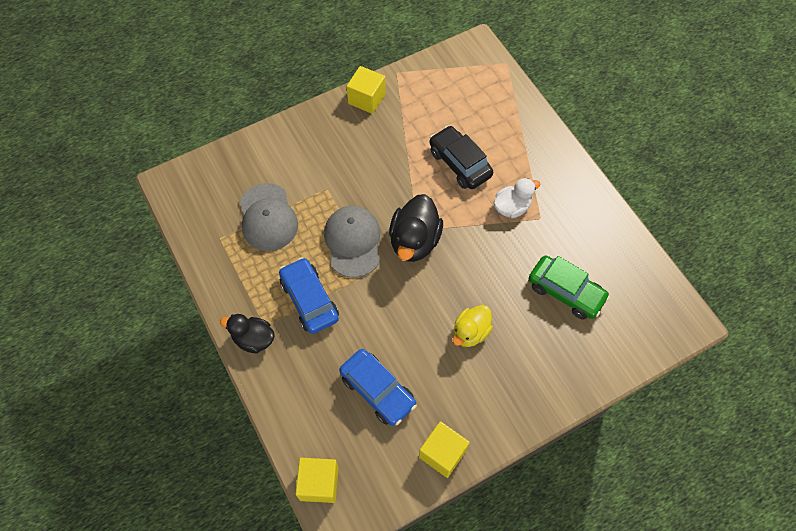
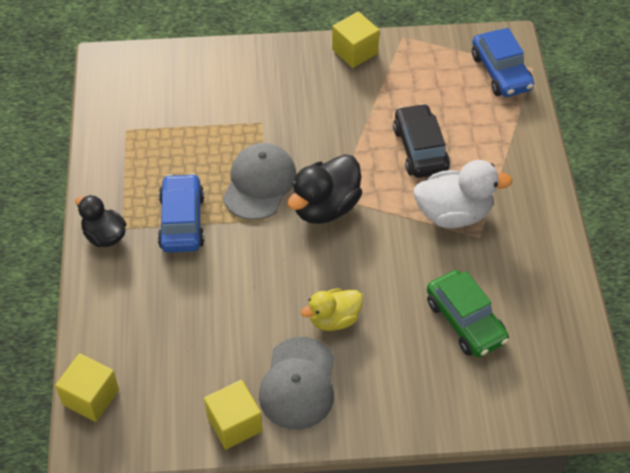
camera: 25 degrees right, 10 degrees down
grey cap [240,183,298,251] -> grey cap moved to [259,337,335,430]
blue car [339,349,417,426] -> blue car moved to [472,28,534,97]
white duck [493,178,540,218] -> white duck [413,160,512,228], size x1.55

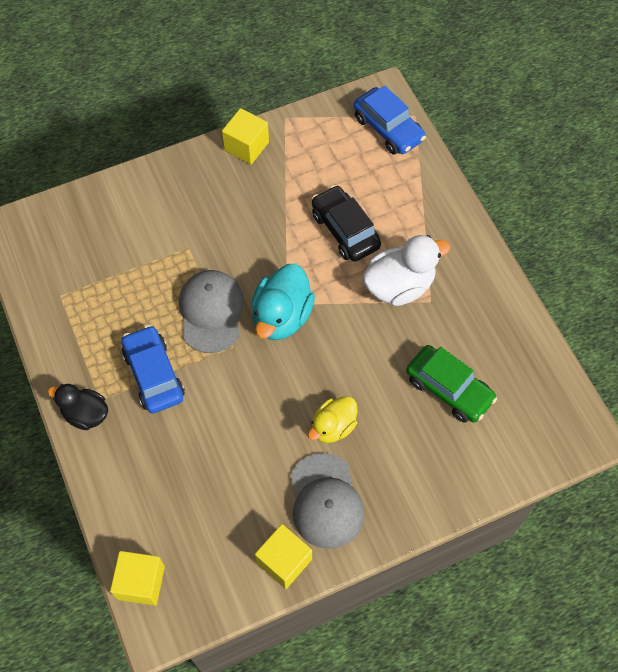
camera: 20 degrees left, 10 degrees up
black duck [288,154,362,224] -> turquoise duck [251,264,315,340]

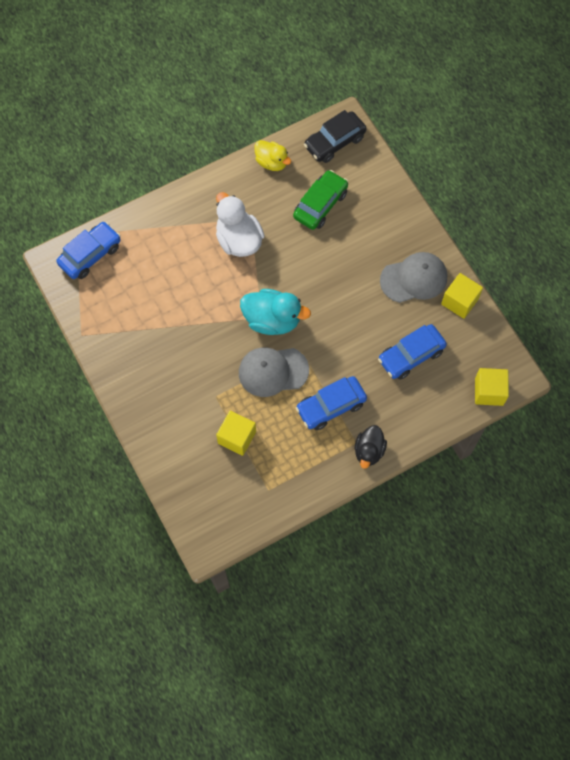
camera: 95 degrees left, 5 degrees up
yellow cube [222,108,269,164] -> yellow cube moved to [216,411,256,456]
yellow duck [308,396,358,443] -> yellow duck moved to [255,140,291,171]
black car [312,185,381,262] -> black car moved to [304,110,367,163]
none -> blue car [378,324,447,380]

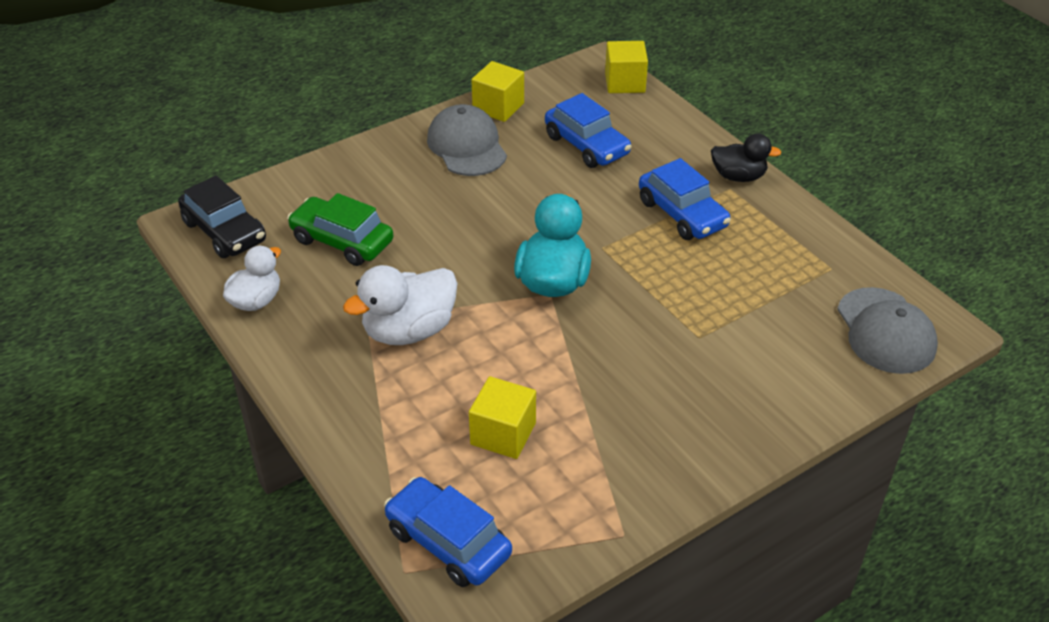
camera: 95 degrees left, 25 degrees down
yellow cube [216,411,256,456] -> yellow cube moved to [469,376,536,459]
grey cap [239,348,309,397] -> grey cap moved to [837,287,938,374]
yellow duck [255,140,291,171] -> white duck [223,246,281,311]

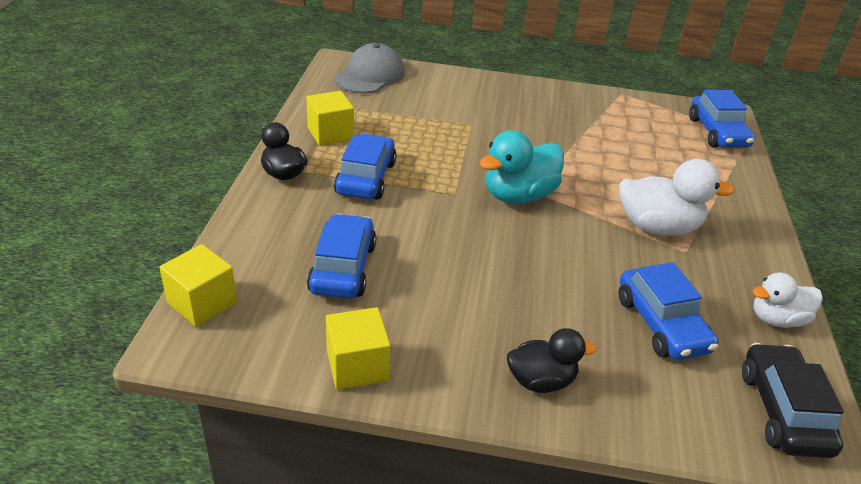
camera: 140 degrees left, 5 degrees down
green car [287,193,393,266] -> blue car [618,262,718,360]
grey cap [427,104,507,176] -> none
yellow cube [469,376,536,459] -> yellow cube moved to [306,91,354,146]
none -> black duck [507,328,597,393]

